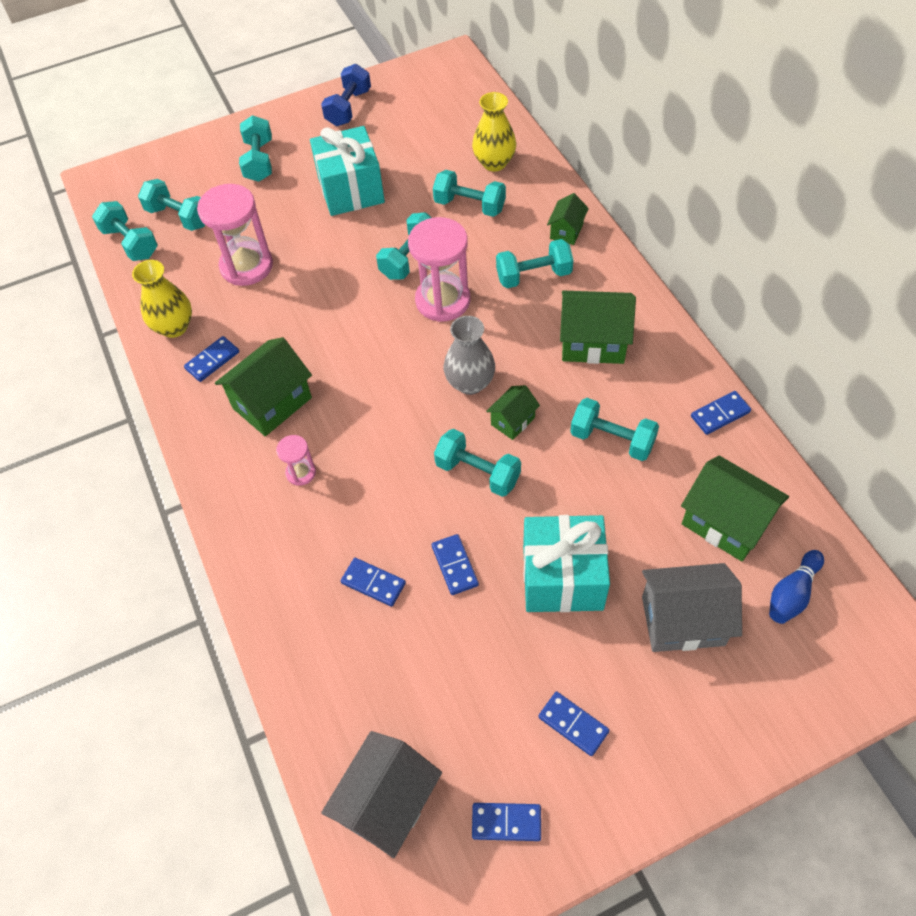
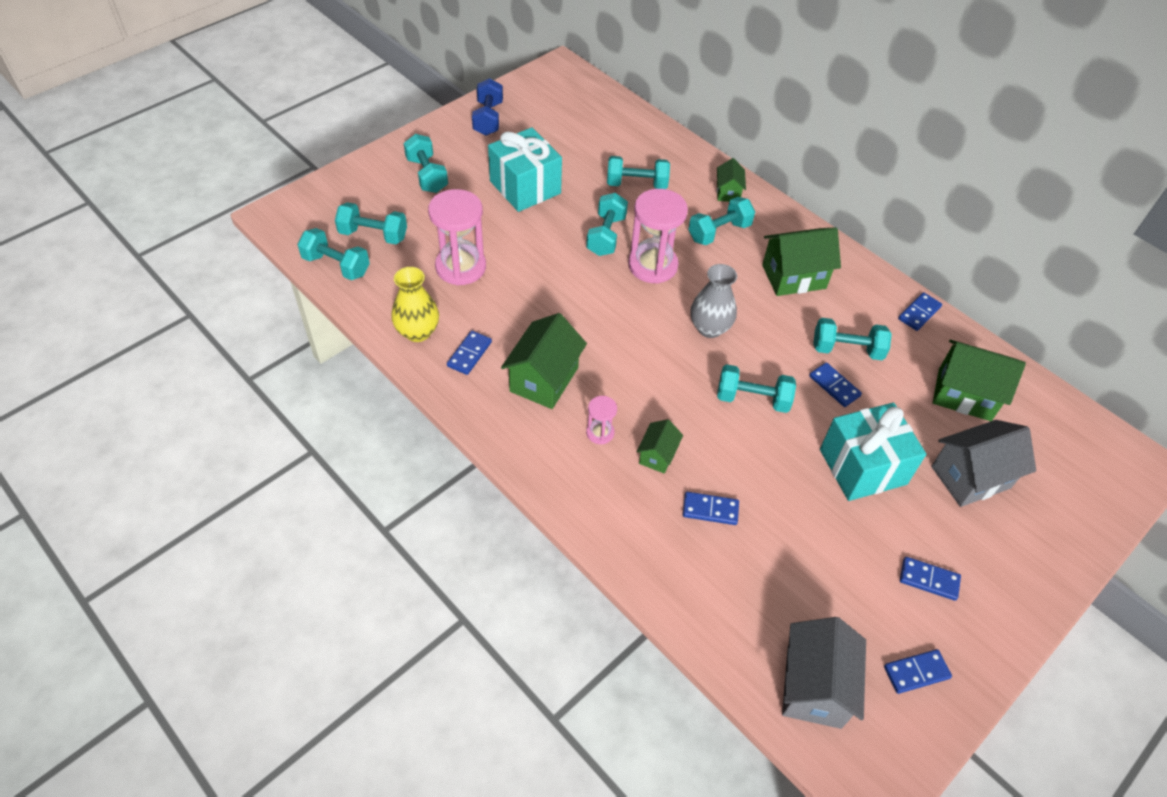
camera: 25 degrees left, 5 degrees down
blue domino [432,534,479,595] -> blue domino moved to [809,362,862,407]
yellow vase [472,92,516,171] -> none
green house [486,385,540,440] -> green house moved to [637,419,683,474]
blue bowling pin [769,550,824,624] -> none

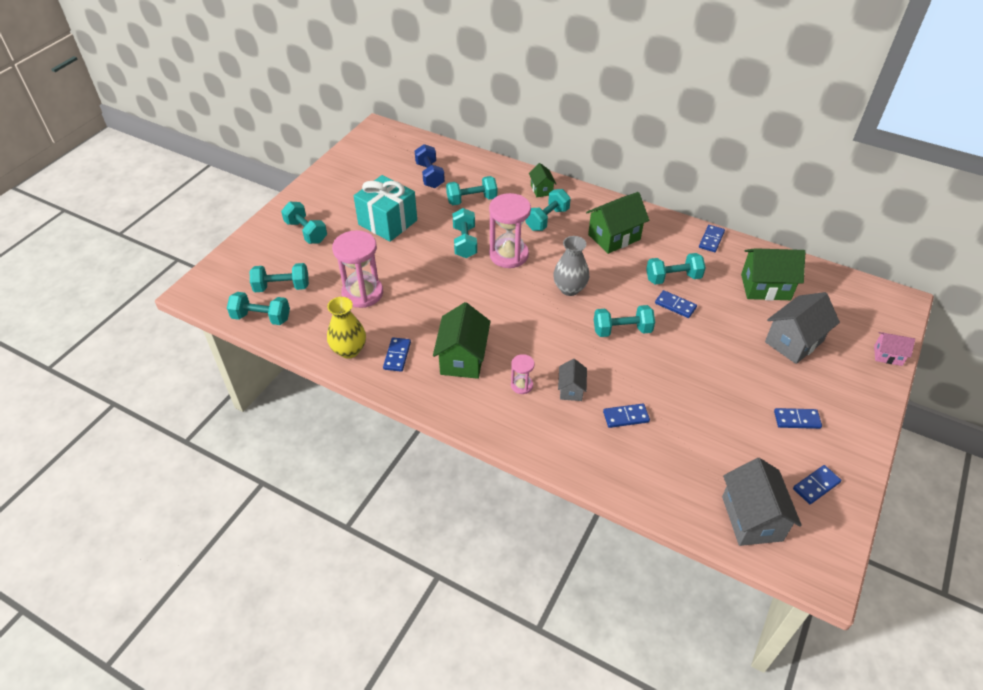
camera: 15 degrees left, 5 degrees down
blue dumbbell [472,78,503,136] -> blue dumbbell moved to [415,144,445,188]
green house [637,419,683,474] -> grey house [558,359,587,401]
turquoise gift [820,403,926,501] -> none
none -> pink house [874,332,915,366]

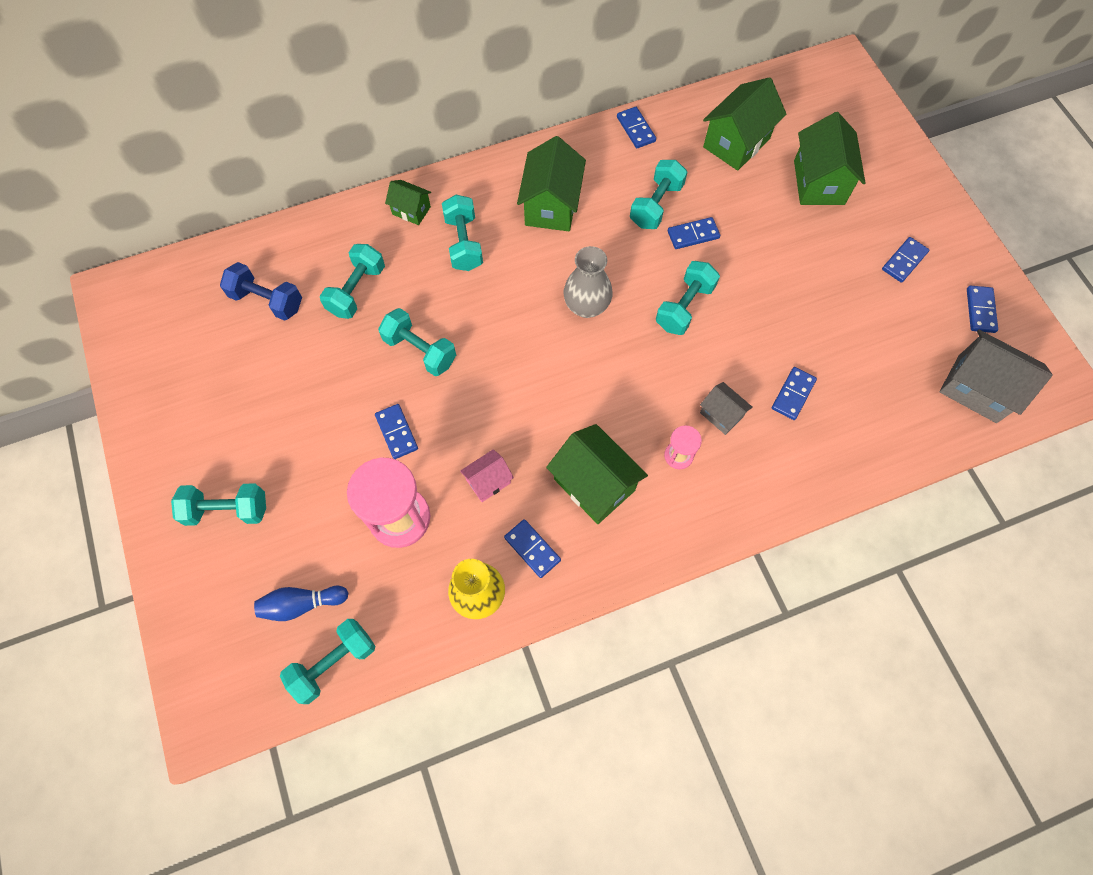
camera: 50 degrees left, 20 degrees up
turquoise dumbbell [250,263,309,292] -> blue bowling pin [254,586,348,621]
turquoise gift [354,175,417,242] -> none
pink hourglass [489,193,531,268] -> none
grey house [765,292,840,364] -> green house [794,112,865,205]
pink house [874,332,915,366] -> pink house moved to [460,449,514,502]
none -> blue domino [375,404,418,459]

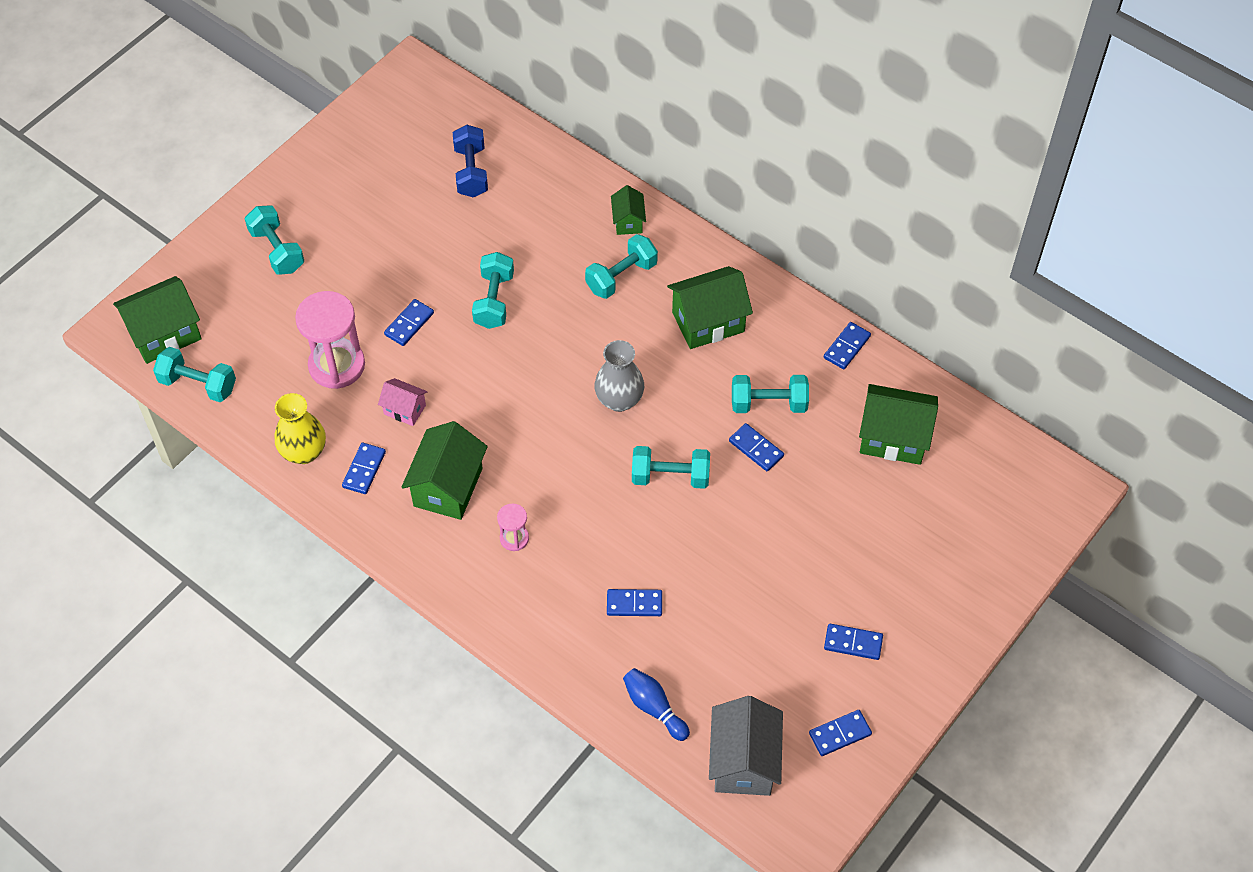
camera: 60 degrees right, 10 degrees down
blue bowling pin [254,586,348,621] -> blue bowling pin moved to [623,668,690,741]
turquoise dumbbell [320,244,385,319] -> none
grey house [700,382,753,435] -> none
green house [794,112,865,205] -> green house moved to [113,276,202,364]

